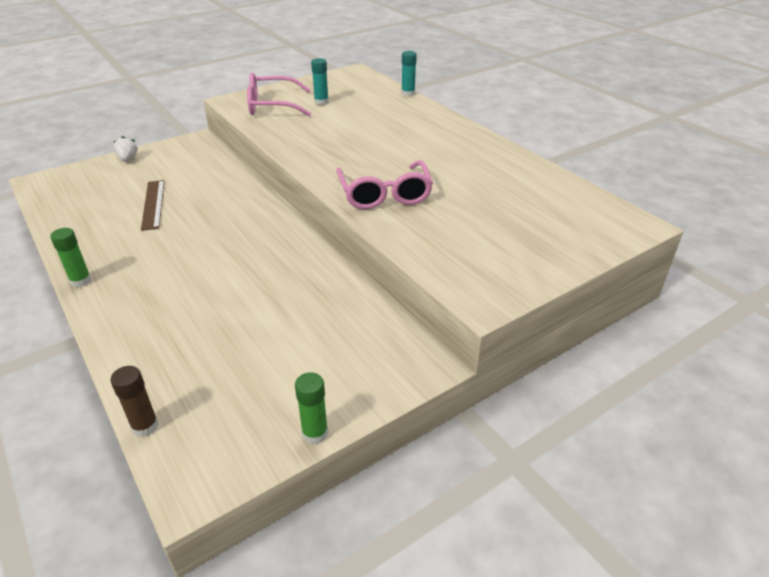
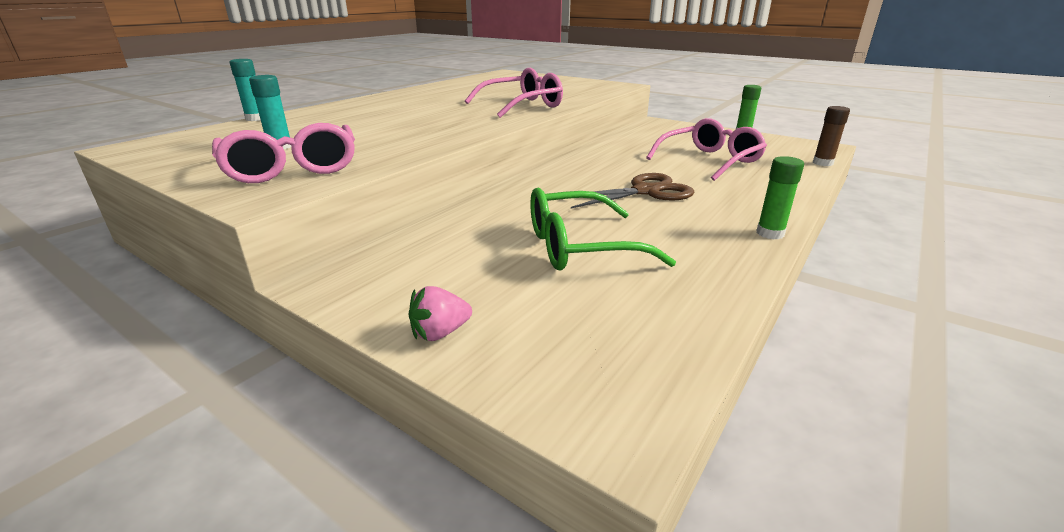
camera: 110 degrees left, 10 degrees down
white strawberry [113,136,138,162] -> pink strawberry [408,286,472,341]
brown ruler [141,180,165,231] -> green glasses [530,188,676,271]
none -> brown scissors [571,173,694,208]
none -> pink glasses [646,118,767,181]

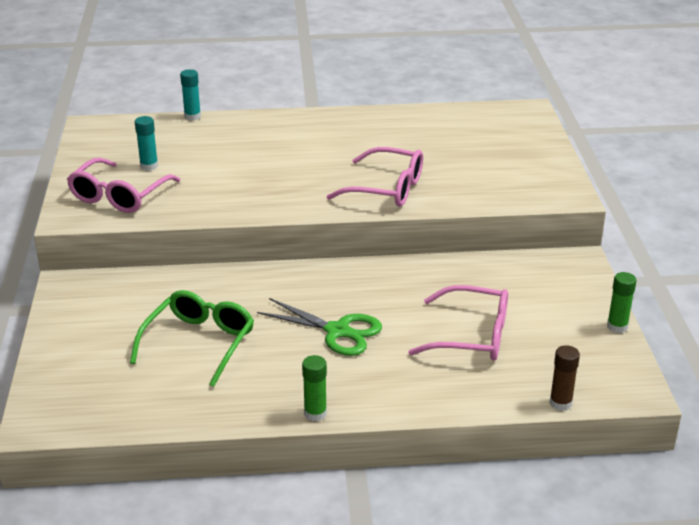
camera: 50 degrees right, 5 degrees up
pink strawberry [408,286,472,341] -> none
green glasses [530,188,676,271] -> green glasses turned 75 degrees clockwise [130,290,254,387]
brown scissors [571,173,694,208] -> green scissors [257,298,382,356]

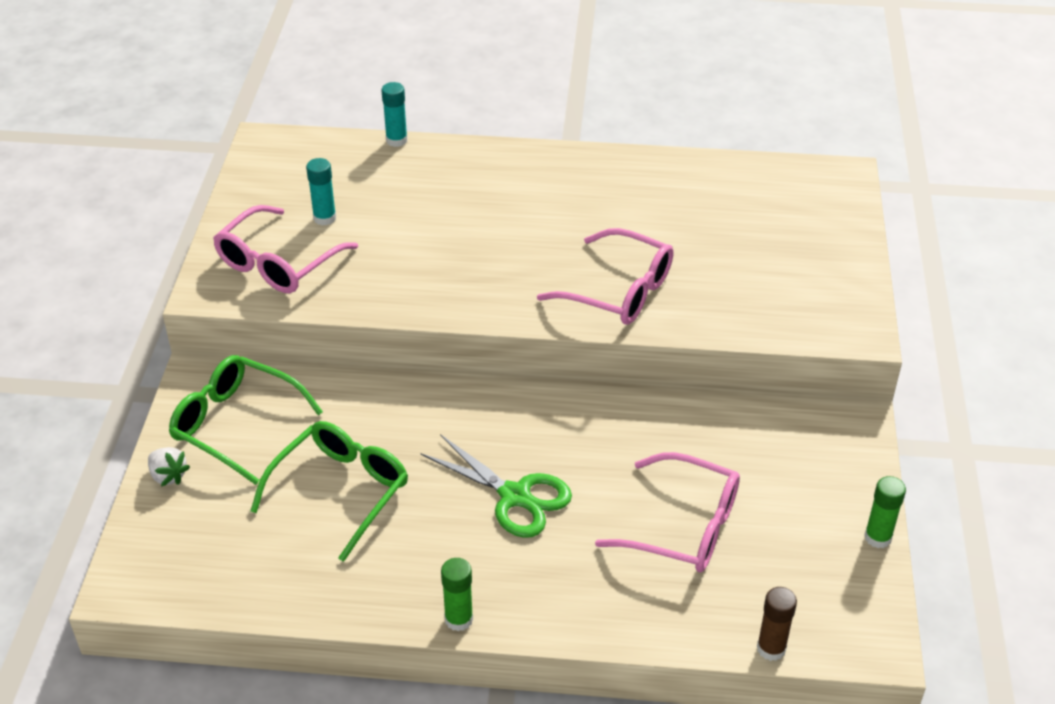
camera: 10 degrees right, 10 degrees up
none -> white strawberry [148,447,190,487]
none -> green glasses [169,355,323,485]

